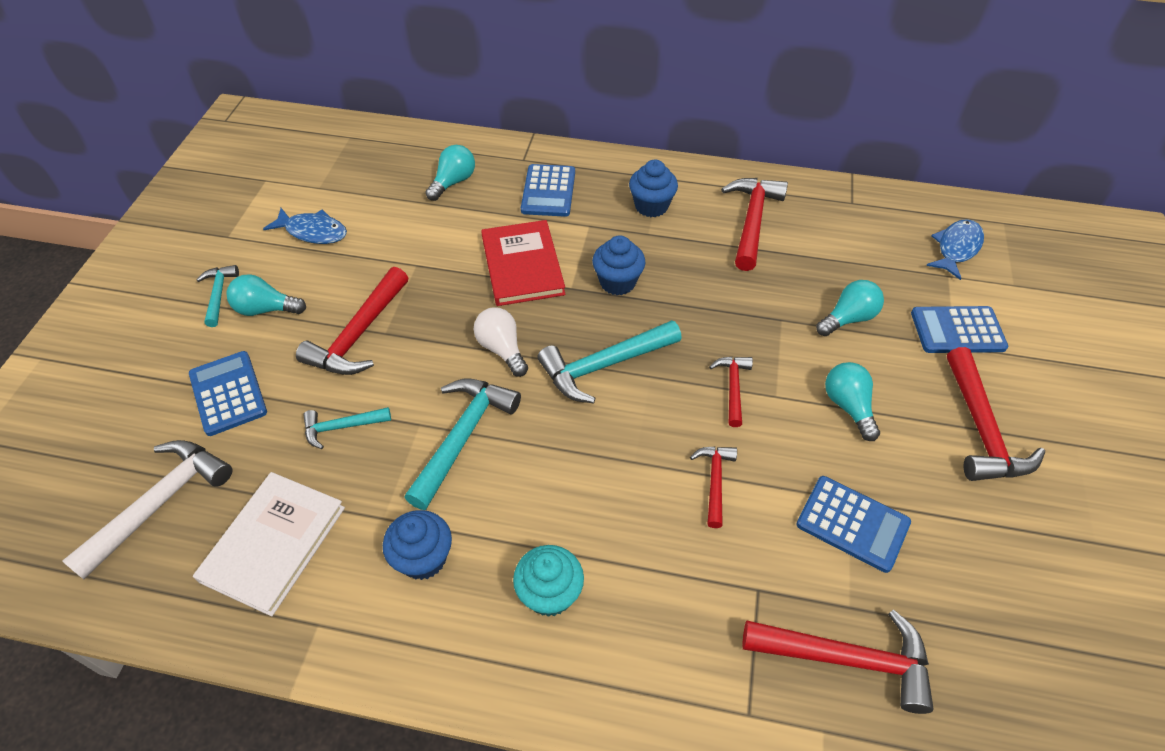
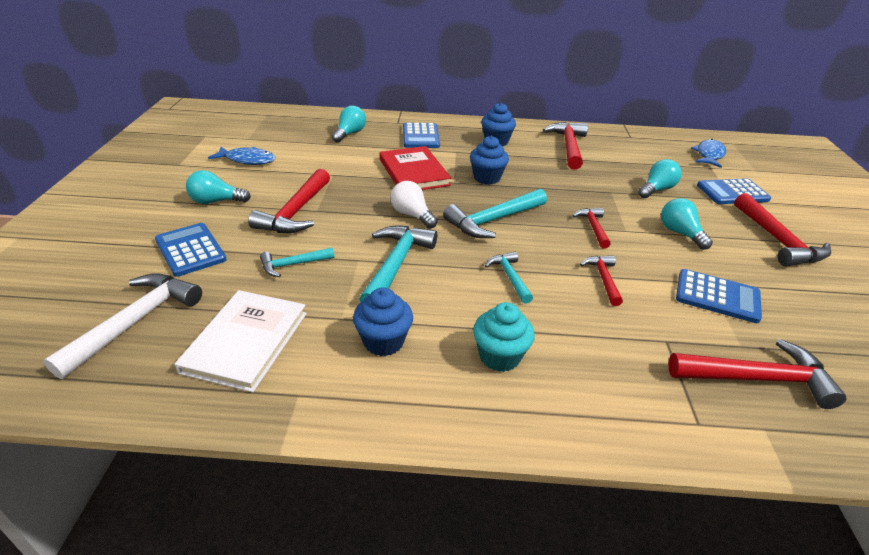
camera: 10 degrees left, 15 degrees down
turquoise hammer [196,265,239,327] -> turquoise hammer moved to [485,252,533,304]

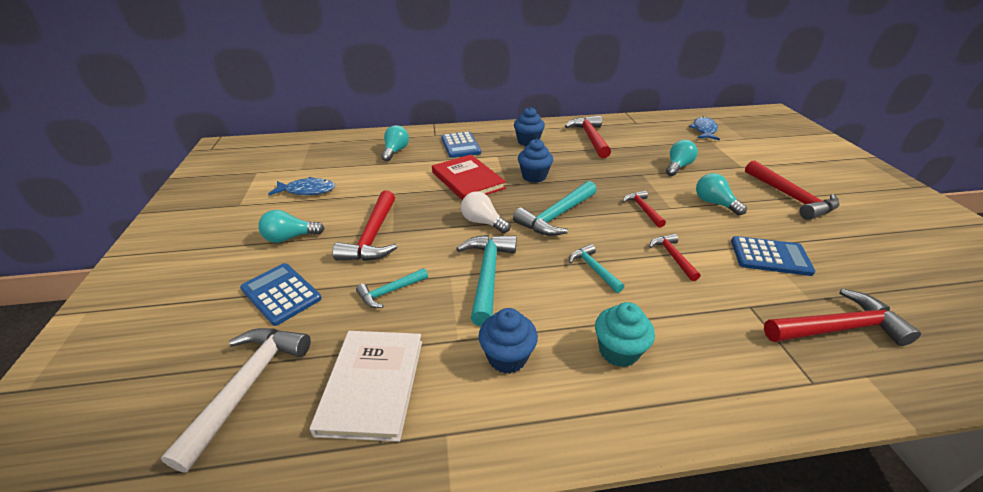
camera: 10 degrees left, 0 degrees up
blue calculator [697,178,771,204] -> none

